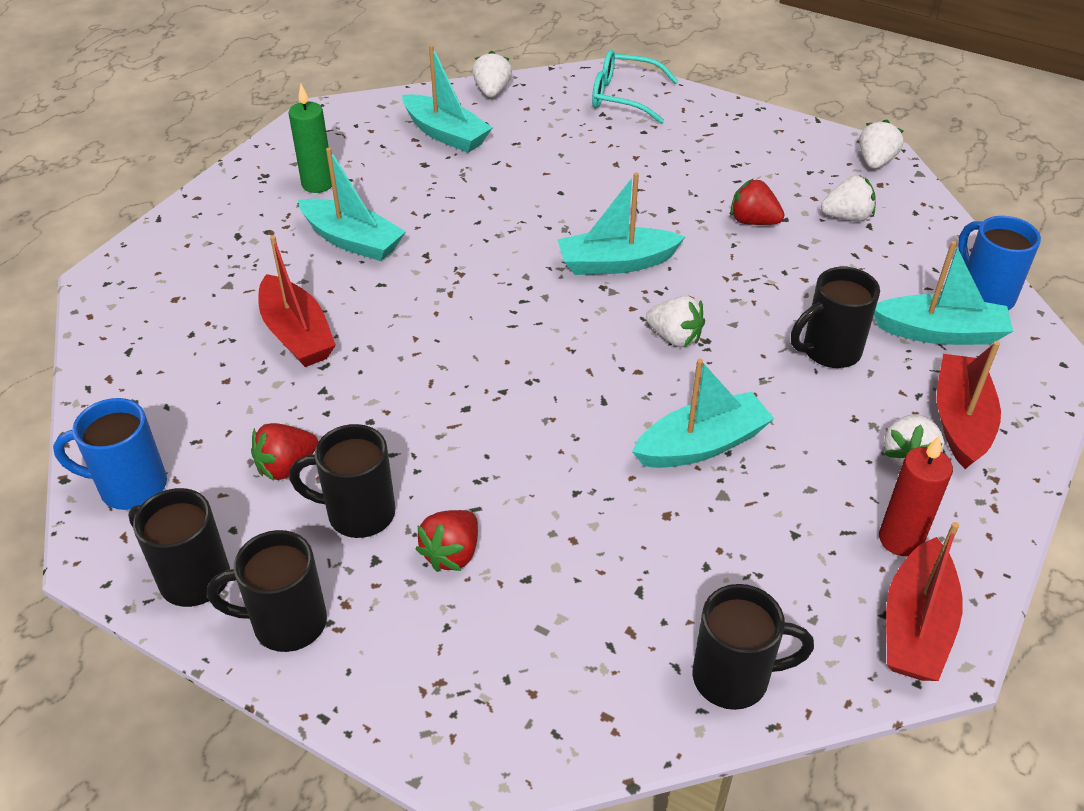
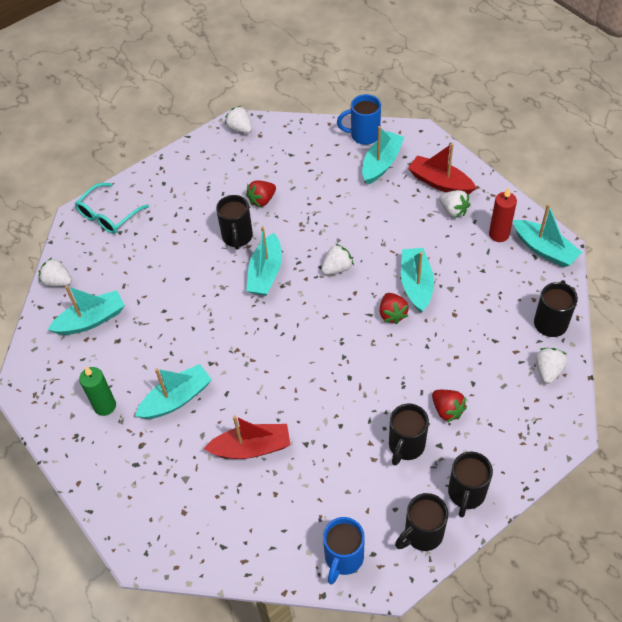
camera: 65 degrees left, 10 degrees up
red strawberry [251,423,318,481] -> red strawberry moved to [379,293,409,324]
black mug [791,267,880,368] -> black mug moved to [216,195,253,250]
white strawberry [821,176,876,221] -> white strawberry moved to [535,348,567,384]
red boat [886,522,963,681] -> turquoise boat [513,204,582,267]

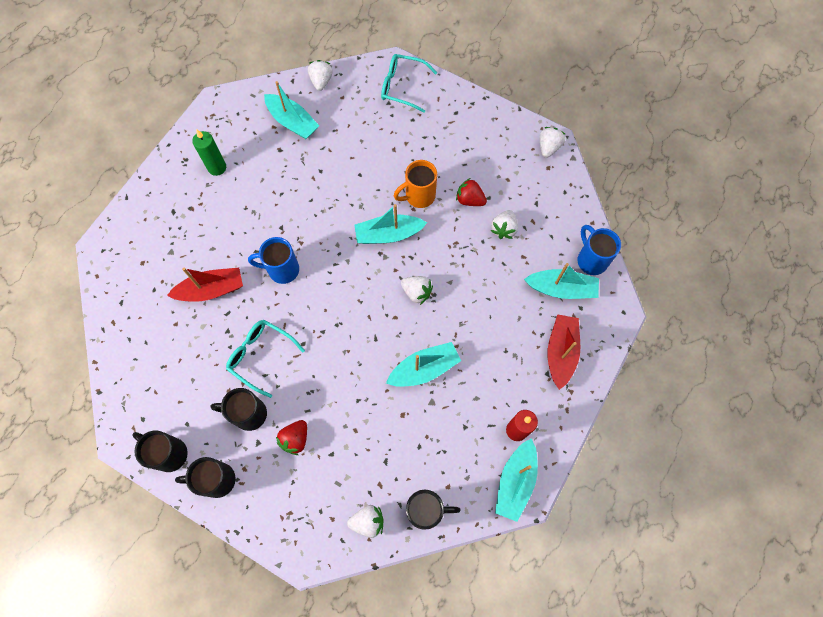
camera: 65 degrees right, 15 degrees up
turquoise boat [135,364,212,419] -> none
red boat [204,415,290,459] -> red boat turned 75 degrees counterclockwise [167,268,243,302]
black mug [216,195,253,250] -> orange mug [394,160,437,208]
blue mug [323,517,365,585] -> blue mug moved to [248,237,299,284]
red strawberry [379,293,409,324] -> none
white strawberry [439,190,470,217] -> white strawberry moved to [491,210,518,239]
none -> turquoise glasses [226,320,305,398]

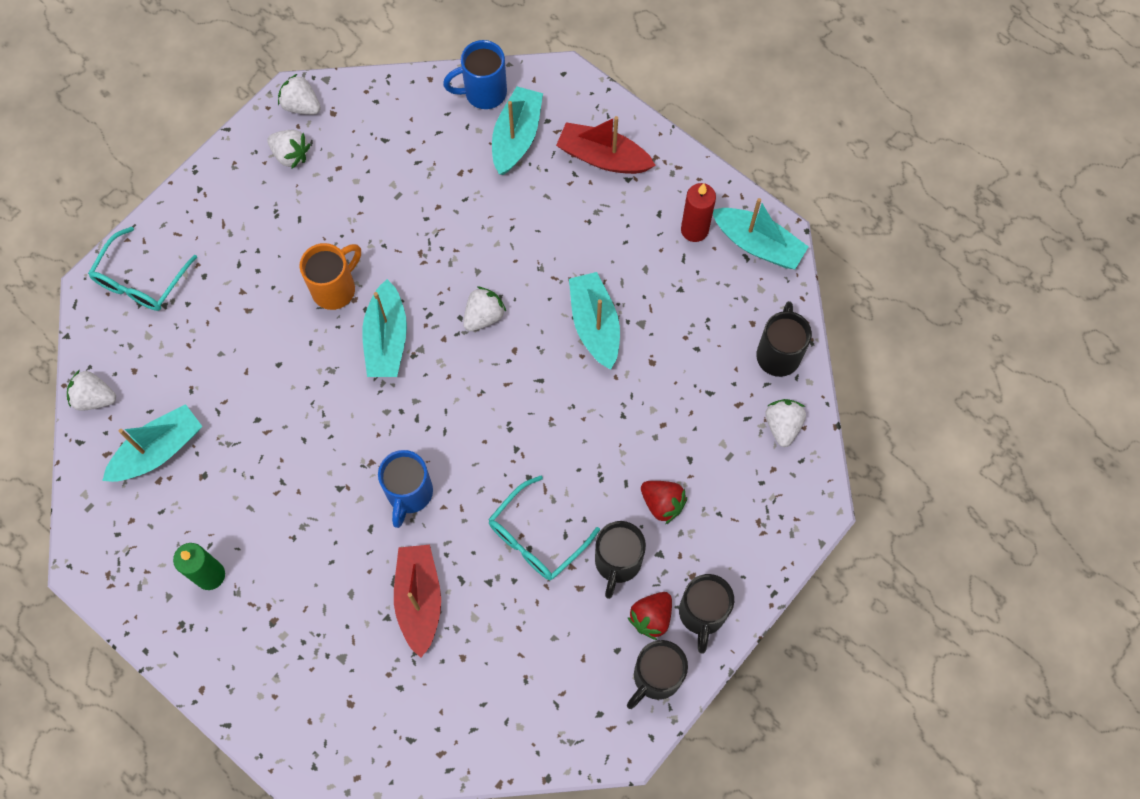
camera: 80 degrees left, 0 degrees up
orange mug [394,160,437,208] -> orange mug turned 120 degrees counterclockwise [300,243,361,310]
red strawberry [456,178,487,206] -> red strawberry moved to [627,592,672,640]
white strawberry [491,210,518,239] -> white strawberry moved to [267,129,311,169]

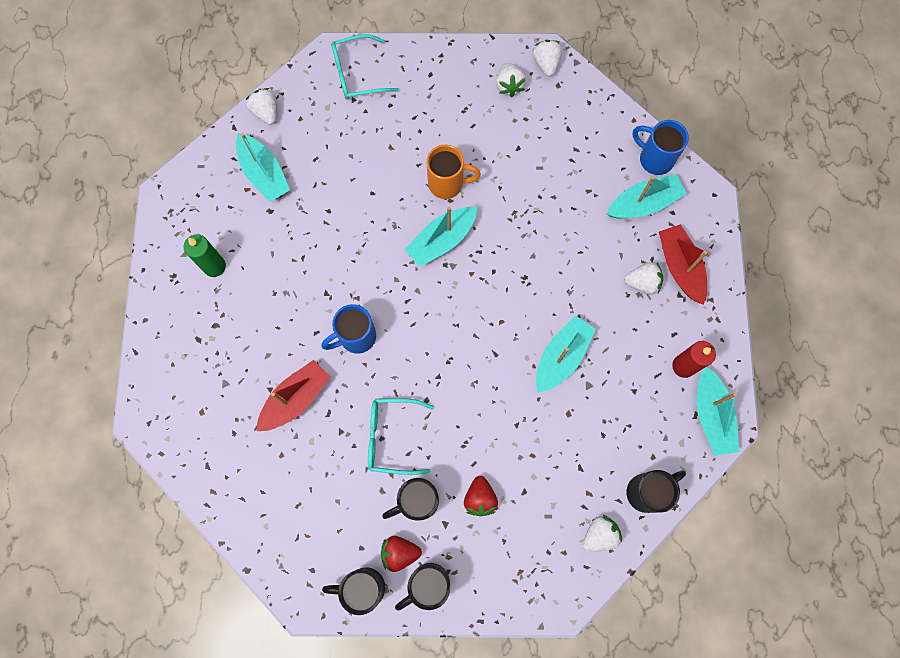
camera: 50 degrees right, 5 degrees up
turquoise boat [102,404,203,482] -> turquoise boat turned 45 degrees clockwise [236,133,290,202]
white strawberry [463,287,506,331] -> white strawberry moved to [624,262,663,295]

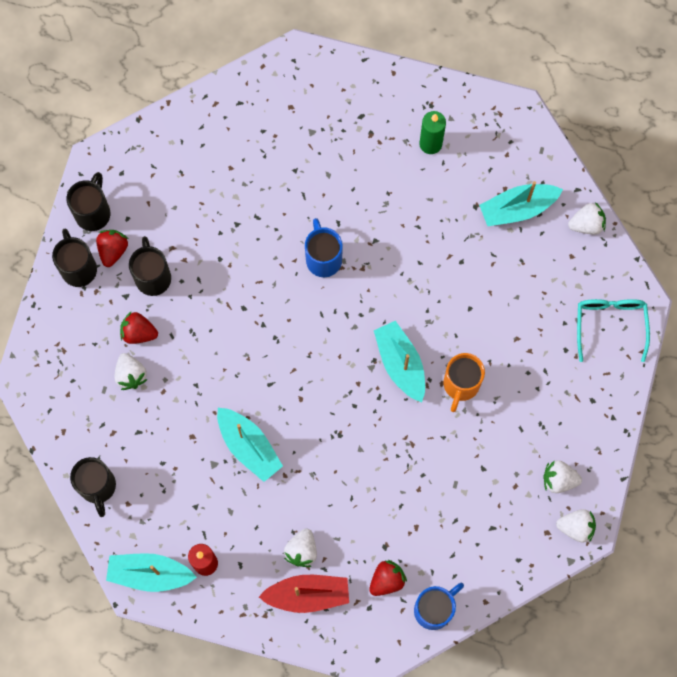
camera: 105 degrees right, 0 degrees up
red boat [257,360,331,431] -> none
turquoise glasses [368,398,434,475] -> none
white strawberry [583,515,622,552] -> white strawberry moved to [114,353,147,390]
turquoise boat [607,174,687,218] -> red strawberry [369,560,407,596]

